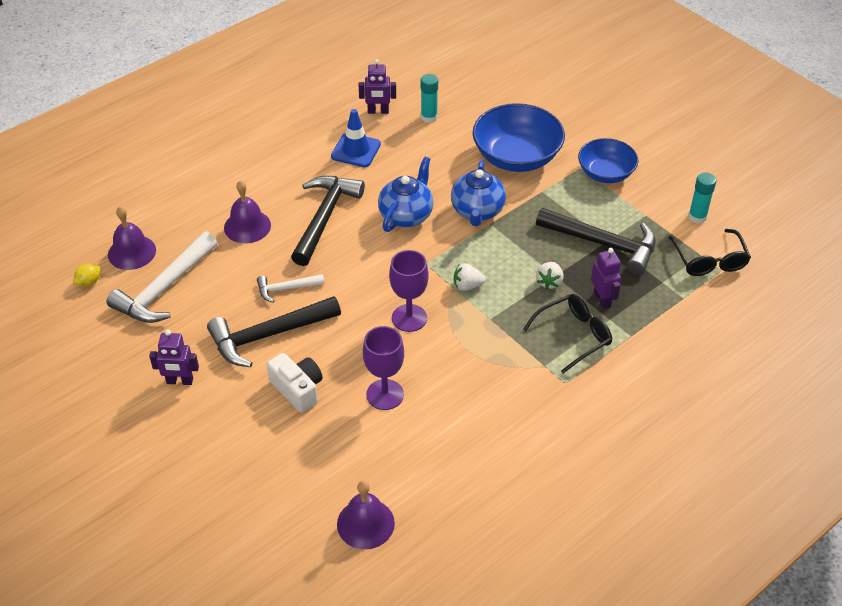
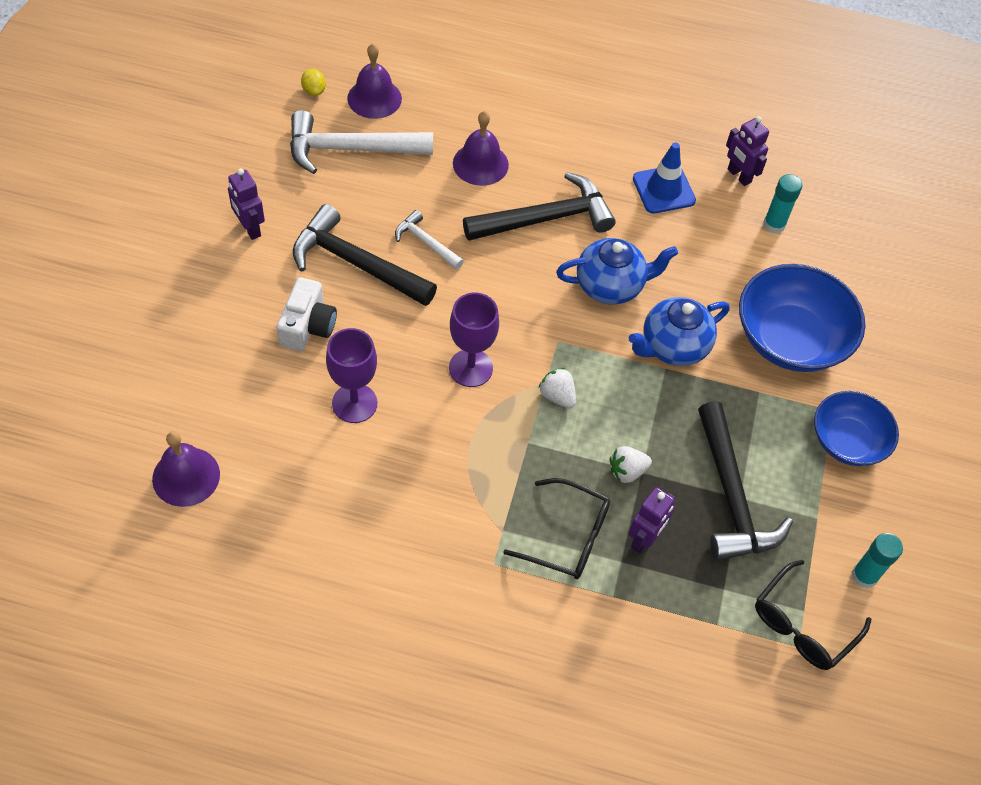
camera: 50 degrees right, 10 degrees up
yellow lemon [73,263,101,286] -> yellow lemon turned 60 degrees clockwise [301,69,326,96]

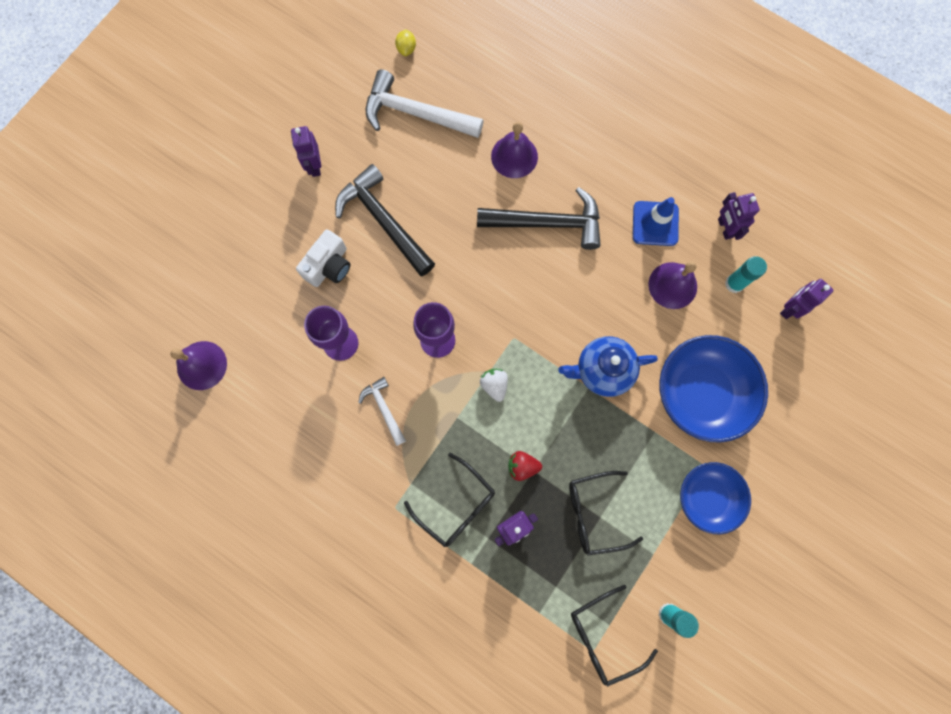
camera: 25 degrees right, 20 degrees up
purple bell [347,44,402,119] -> purple bell moved to [648,262,697,309]
white hammer [395,210,464,270] -> white hammer moved to [358,377,406,446]
blue teapot [556,238,678,305] -> none
white strawberry [610,446,652,483] -> red strawberry [508,451,542,481]
black hammer [698,401,793,561] -> black glasses [569,471,643,556]
none -> purple robot [780,279,834,319]

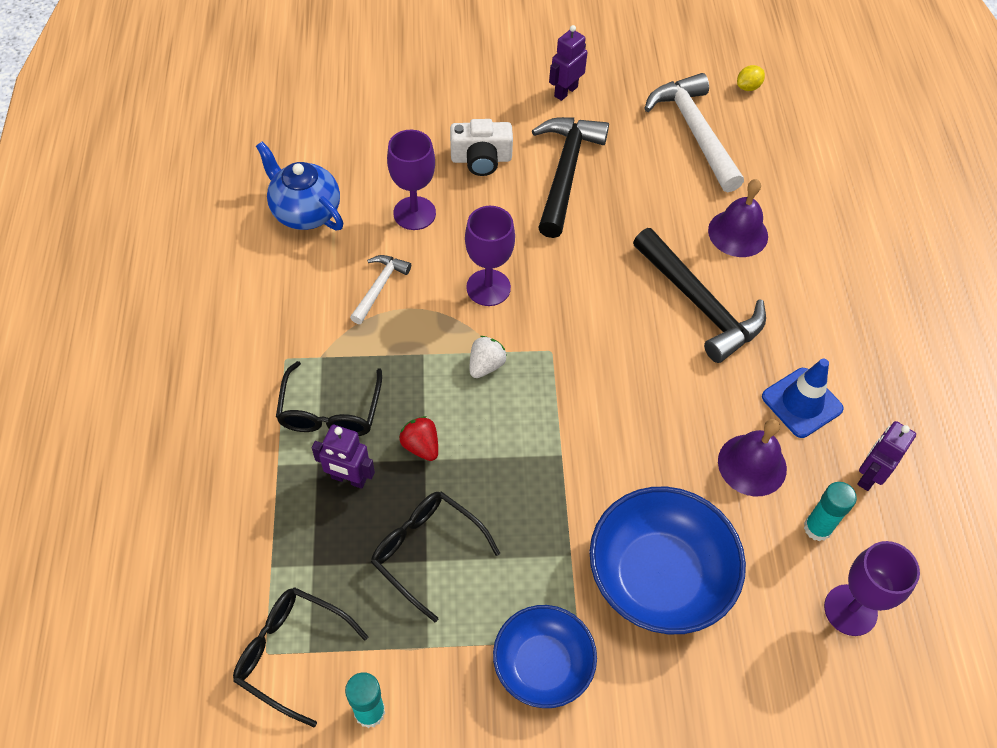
camera: 50 degrees right, 20 degrees down
purple bell [170,341,227,390] -> none
blue teapot [558,336,658,397] -> blue teapot moved to [256,141,344,230]
purple robot [780,279,834,319] -> purple goblet [824,541,920,636]

